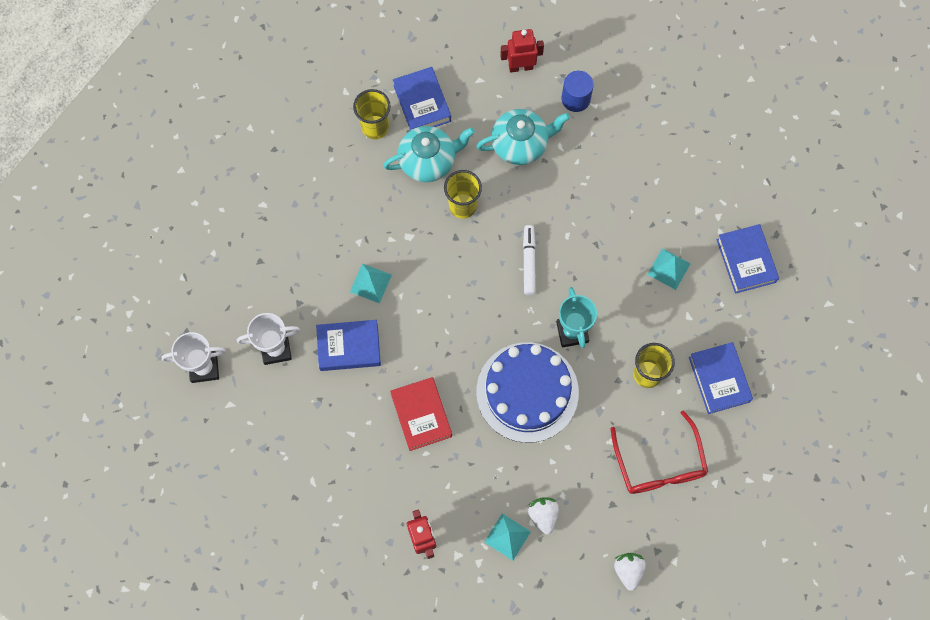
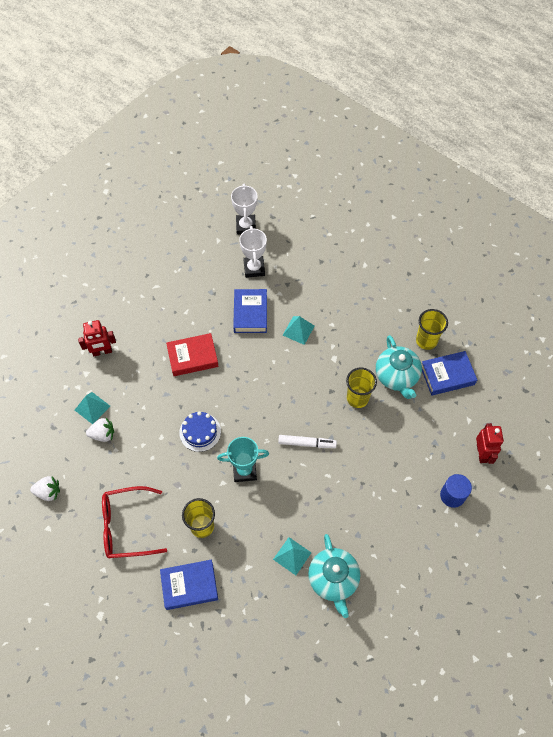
camera: 95 degrees right, 10 degrees down
turquoise teapot [476,109,570,165] -> turquoise teapot moved to [308,534,360,618]
blue cake [476,342,579,443] -> blue cake [179,411,221,452], size x0.52
blue book [716,224,779,294] -> none

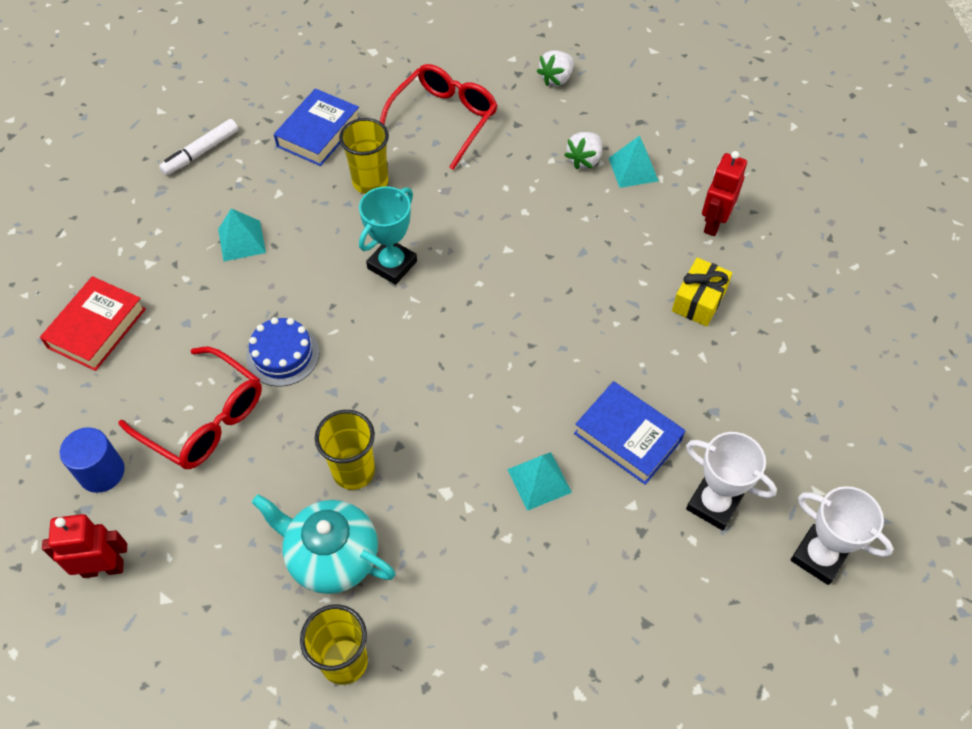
camera: 130 degrees right, 5 degrees down
red book [166,333,219,376] -> red book moved to [40,276,146,371]
blue cake [179,411,221,452] -> blue cake moved to [246,317,320,386]
white marker [278,435,337,448] -> white marker moved to [159,119,238,175]
turquoise teapot [308,534,360,618] -> none
blue book [422,351,477,396] -> none
red robot [476,423,504,464] -> red robot turned 135 degrees clockwise [42,514,127,578]
none -> red glasses [118,347,262,469]
none -> yellow gift [672,258,732,326]

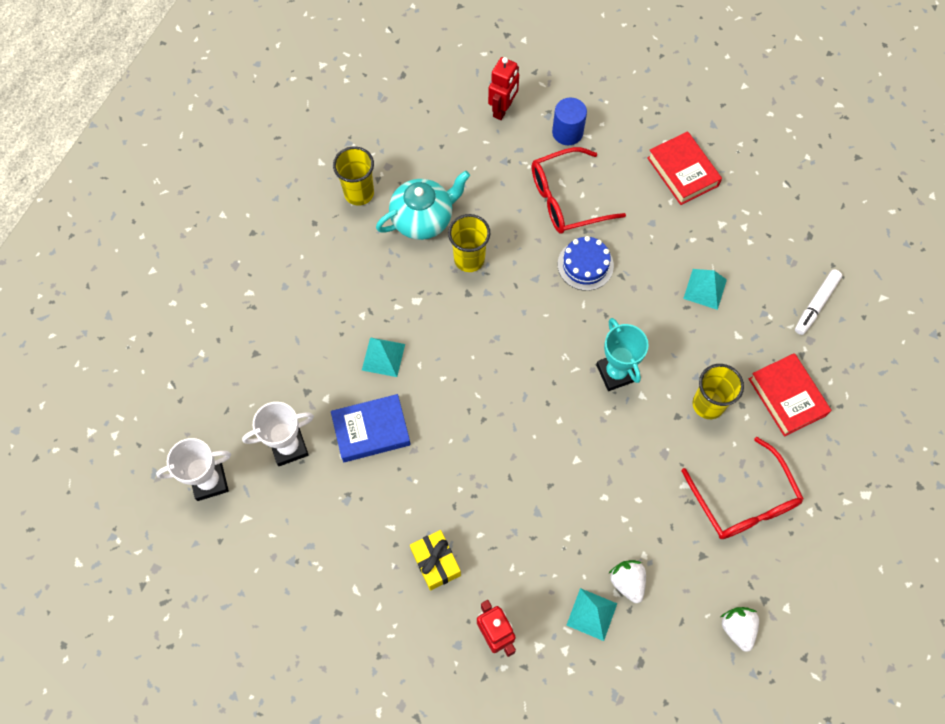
camera: 125 degrees right, 10 degrees up
white marker [159,119,238,175] -> white marker turned 135 degrees counterclockwise [795,269,842,335]
blue book [274,88,359,166] -> red book [749,353,831,437]

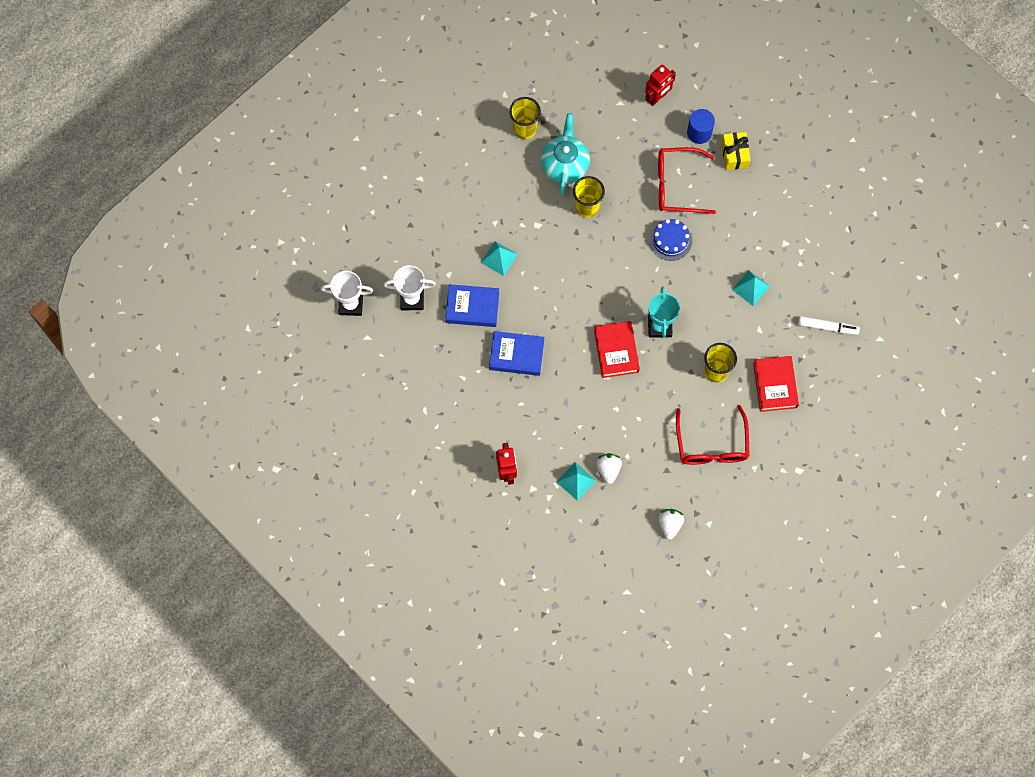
camera: 20 degrees right, 5 degrees up
turquoise teapot [376,171,470,240] -> turquoise teapot turned 75 degrees counterclockwise [541,113,590,195]
yellow gift [410,530,461,591] -> yellow gift moved to [721,132,750,170]
red book [647,131,722,205] -> red book moved to [594,321,640,378]
white marker [795,269,842,335] -> white marker turned 135 degrees counterclockwise [798,316,860,335]
none -> blue book [489,331,544,376]

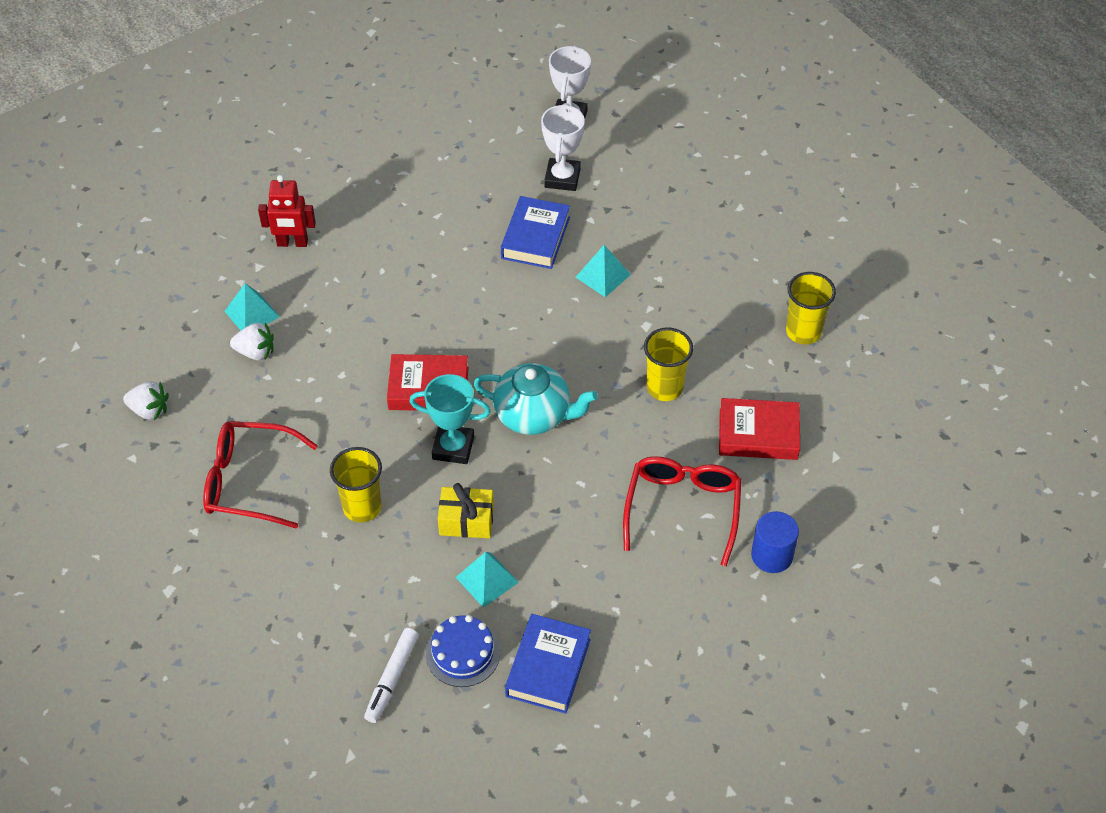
camera: 100 degrees right, 20 degrees down
blue book [489,331,544,376] -> blue book moved to [505,614,591,714]
turquoise teapot [541,113,590,195] -> turquoise teapot moved to [473,363,598,435]
red robot [645,64,676,106] -> none
blue cake [649,219,692,261] -> blue cake moved to [426,615,500,687]
yellow gift [721,132,750,170] -> yellow gift moved to [438,483,494,538]
red book [753,356,799,412] -> red book moved to [719,398,800,460]

